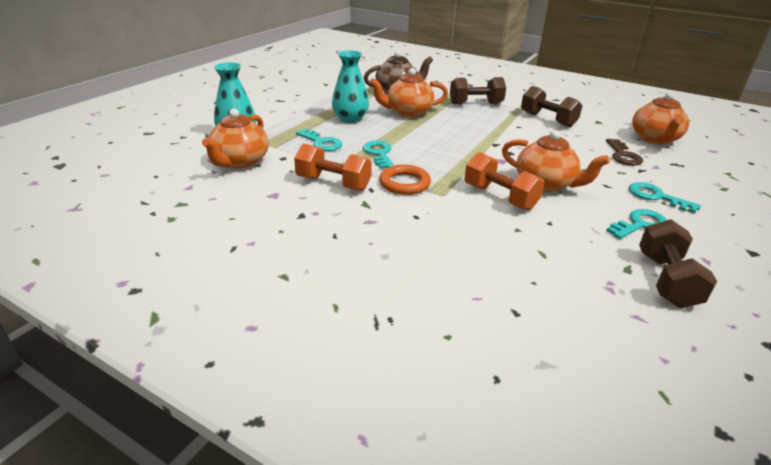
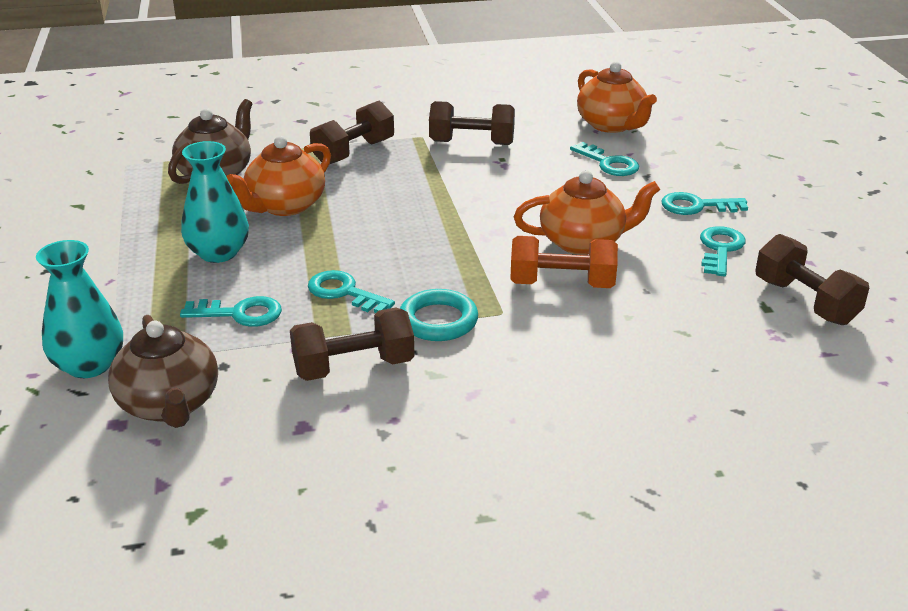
camera: 40 degrees left, 0 degrees up
orange teapot [202,108,269,169] -> brown teapot [108,315,218,428]
orange dumbbell [294,144,372,191] -> brown dumbbell [290,308,415,381]
orange ring [379,164,431,195] -> turquoise ring [400,289,478,341]
brown key [606,139,643,166] -> turquoise key [570,142,639,176]

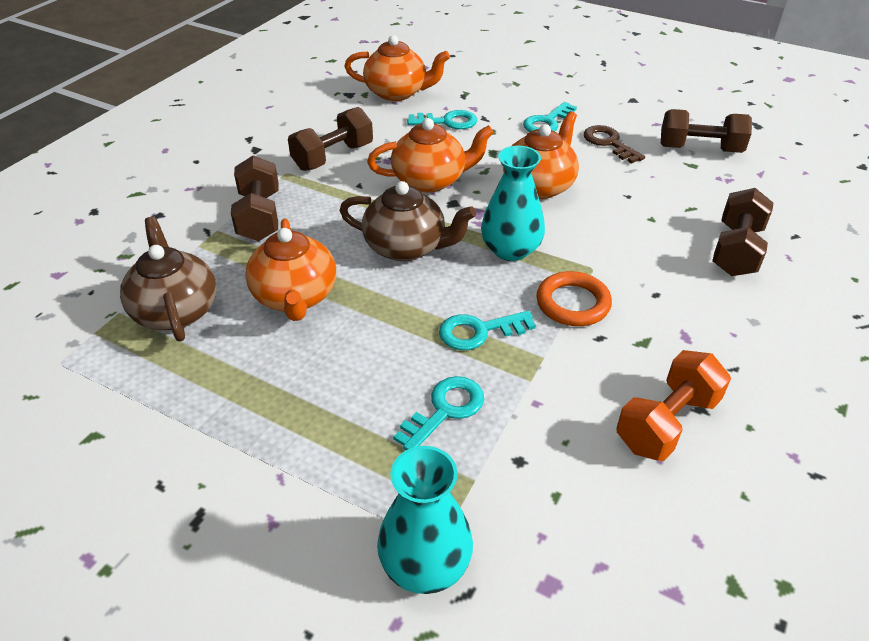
camera: 50 degrees left, 10 degrees up
brown teapot [108,315,218,428] -> brown teapot moved to [339,181,476,261]
turquoise vase [181,141,249,263] -> turquoise vase moved to [481,146,545,261]
brown dumbbell [290,308,415,381] -> brown dumbbell moved to [712,188,773,276]
turquoise ring [400,289,478,341] -> orange ring [536,271,612,326]
orange dumbbell [510,236,618,288] -> orange dumbbell moved to [616,350,731,461]
turquoise key [700,226,746,277] -> brown key [583,125,645,163]
none -> orange teapot [367,118,494,193]

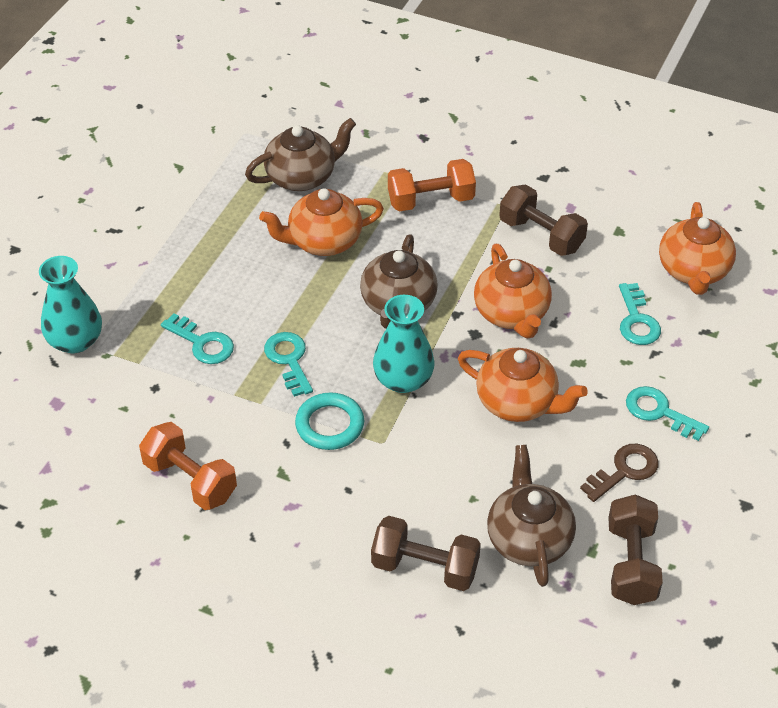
camera: 85 degrees right, 5 degrees up
brown dumbbell [231,155,279,241] -> orange dumbbell [388,159,476,212]
orange ring [536,271,612,326] -> turquoise ring [295,392,364,450]
none -> brown teapot [487,445,576,587]

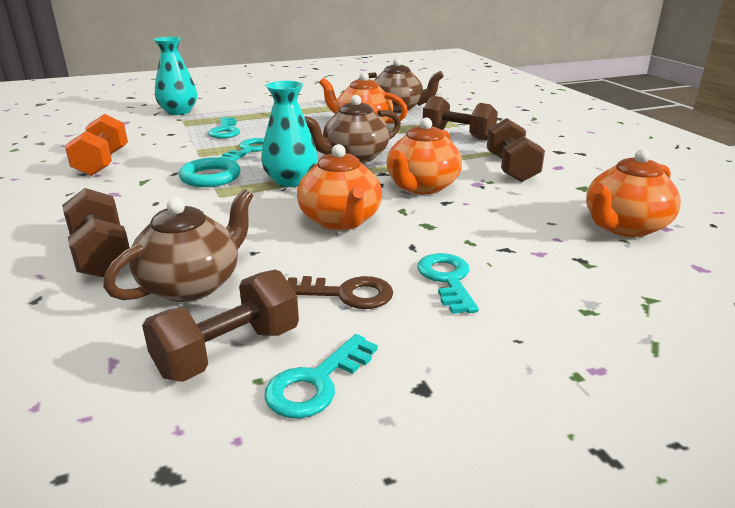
camera: 45 degrees right, 20 degrees down
orange dumbbell [388,159,476,212] -> brown dumbbell [423,96,498,141]
turquoise key [619,283,661,345] -> turquoise key moved to [264,334,378,418]

